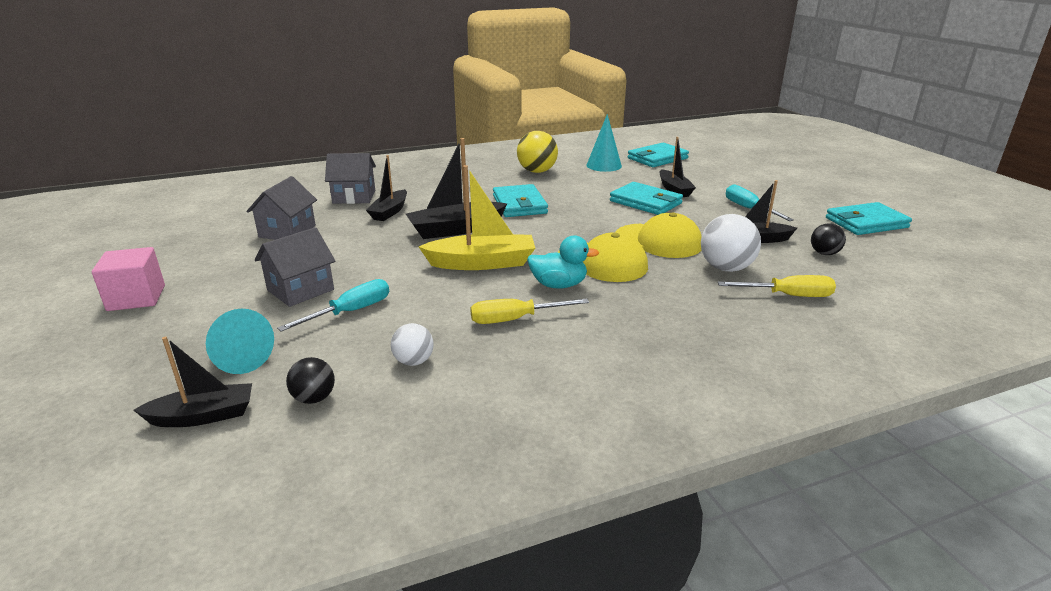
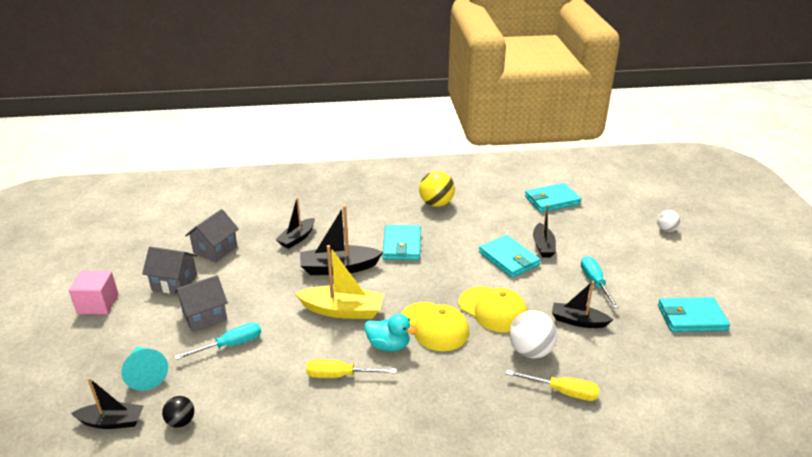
camera: 15 degrees right, 5 degrees up
grey house [325,153,376,204] -> grey house moved to [142,247,197,294]
white ball [391,323,434,366] -> white ball moved to [657,210,680,232]
turquoise cone [586,114,622,172] -> none
black ball [811,223,846,255] -> none

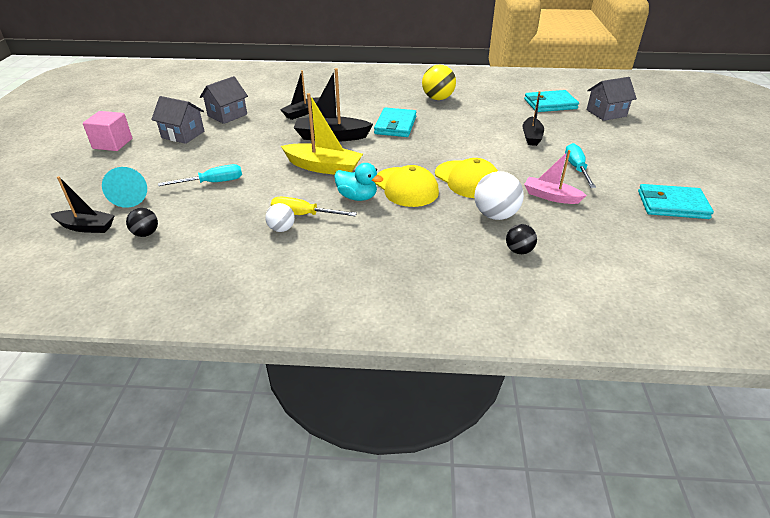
camera: 10 degrees right, 5 degrees up
grey house [175,275,228,332] -> grey house moved to [586,77,637,121]
turquoise wallet [479,235,541,278] -> none
yellow screwdriver [506,370,599,401] -> black ball [506,224,537,254]
black boat [552,281,613,328] -> pink boat [524,150,587,204]
white ball [657,210,680,232] -> white ball moved to [265,203,295,232]

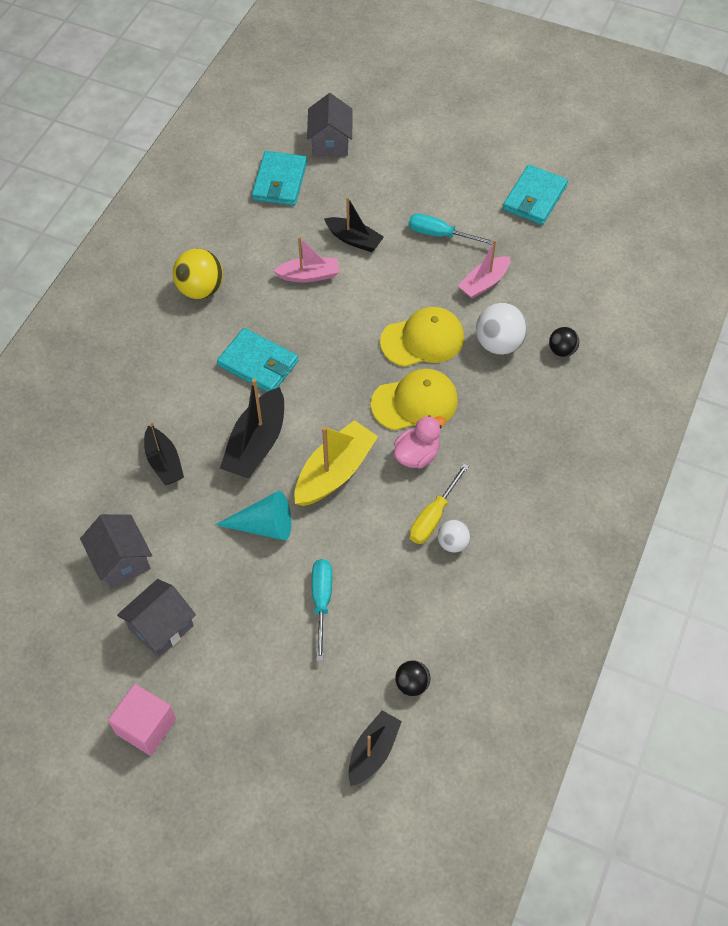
camera: 70 degrees left, 20 degrees up
turquoise cone [102,167,147,208] -> turquoise cone moved to [215,491,291,540]
turquoise duck [334,163,383,201] -> pink duck [393,415,446,469]
none -> pink boat [273,236,339,282]

